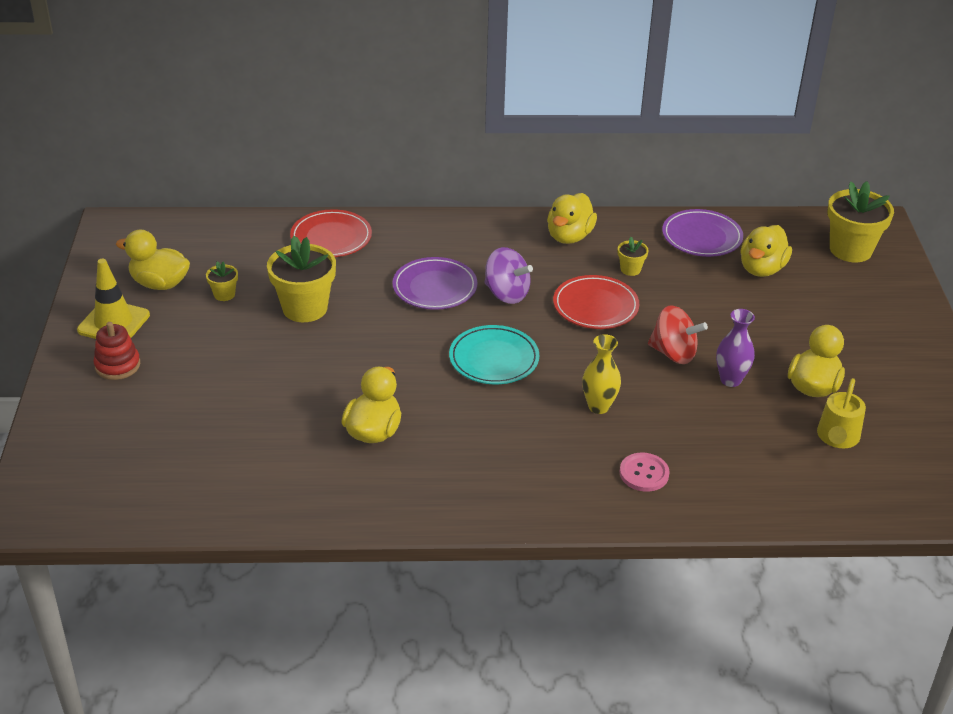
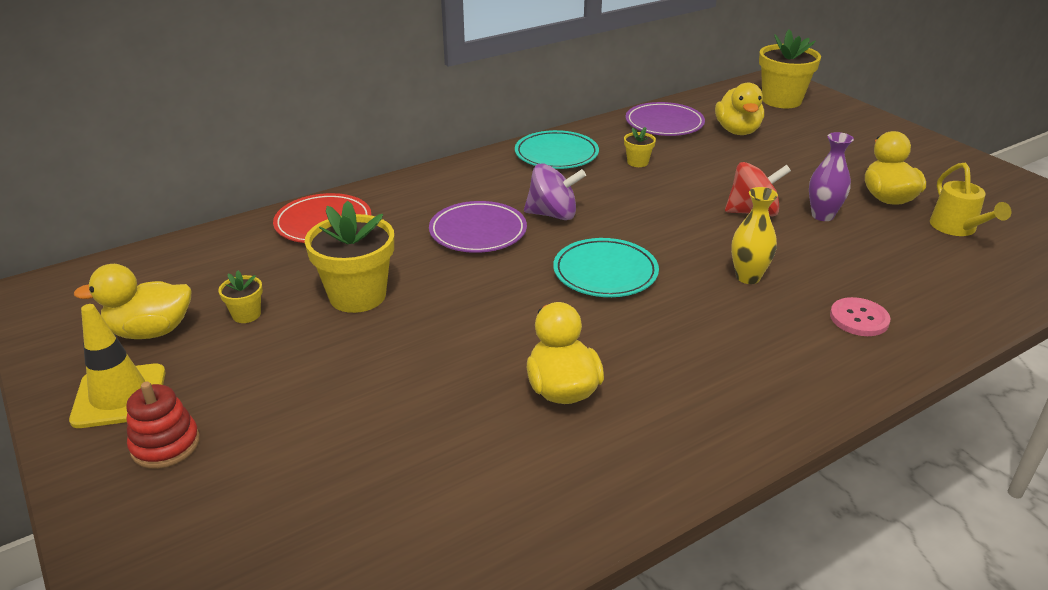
camera: 30 degrees left, 5 degrees down
yellow duck [547,193,597,244] -> turquoise plate [515,130,599,169]
red plate [553,275,639,329] -> none

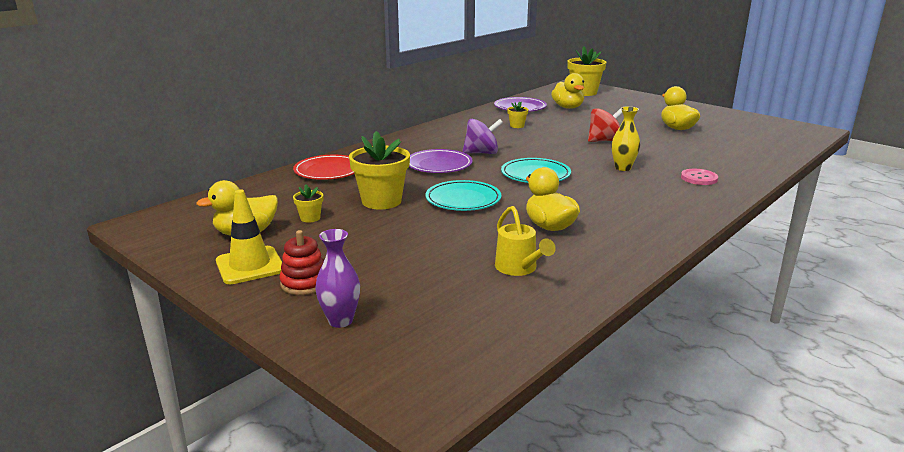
camera: 15 degrees left, 10 degrees down
turquoise plate [515,130,599,169] -> turquoise plate moved to [425,180,501,211]
purple vase [809,132,854,221] -> purple vase moved to [315,229,360,328]
yellow watering can [930,163,1011,236] -> yellow watering can moved to [495,206,556,276]

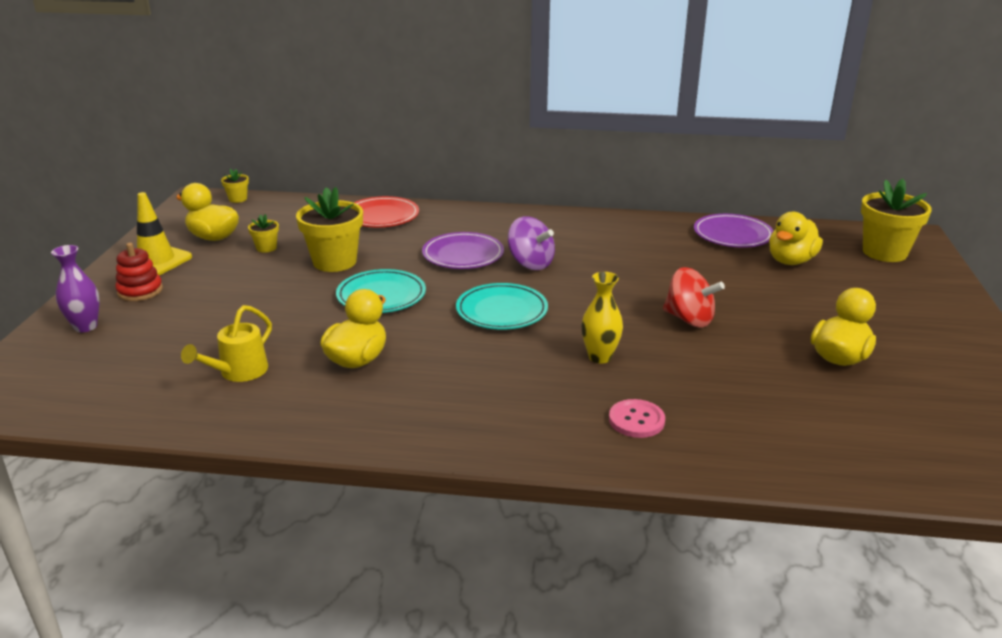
camera: 55 degrees right, 5 degrees up
yellow flower pot [507,101,529,128] -> yellow flower pot moved to [221,169,249,203]

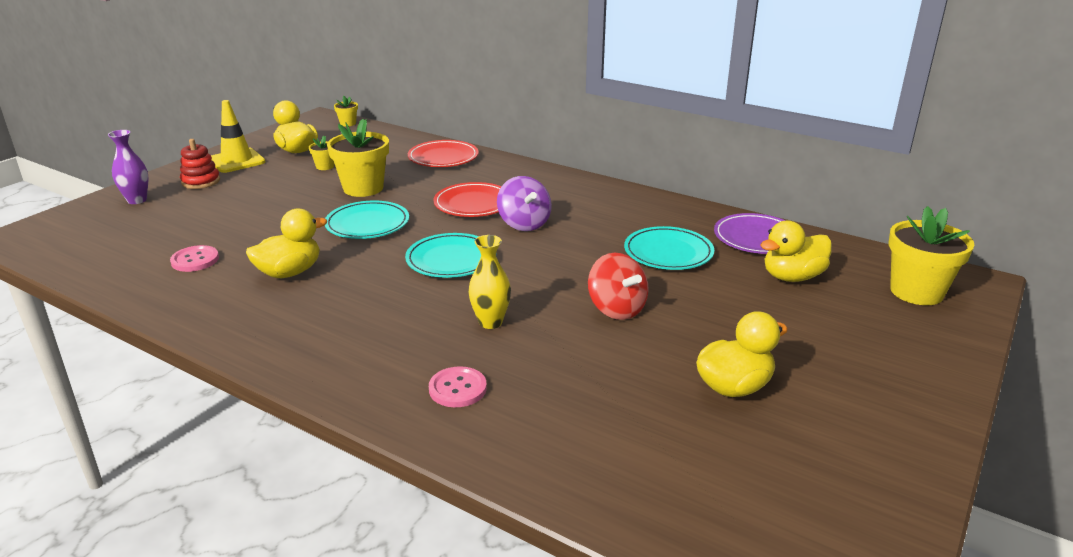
camera: 25 degrees right, 0 degrees up
yellow watering can [181,305,272,382] -> pink button [170,245,219,272]
purple plate [422,232,504,269] -> red plate [433,182,502,217]
none -> turquoise plate [624,226,714,270]

